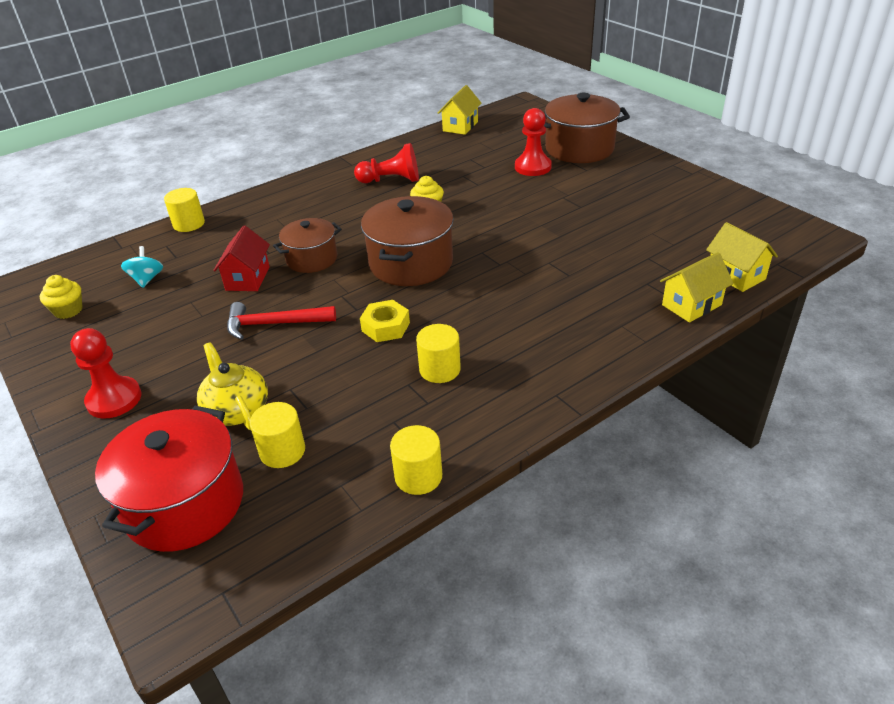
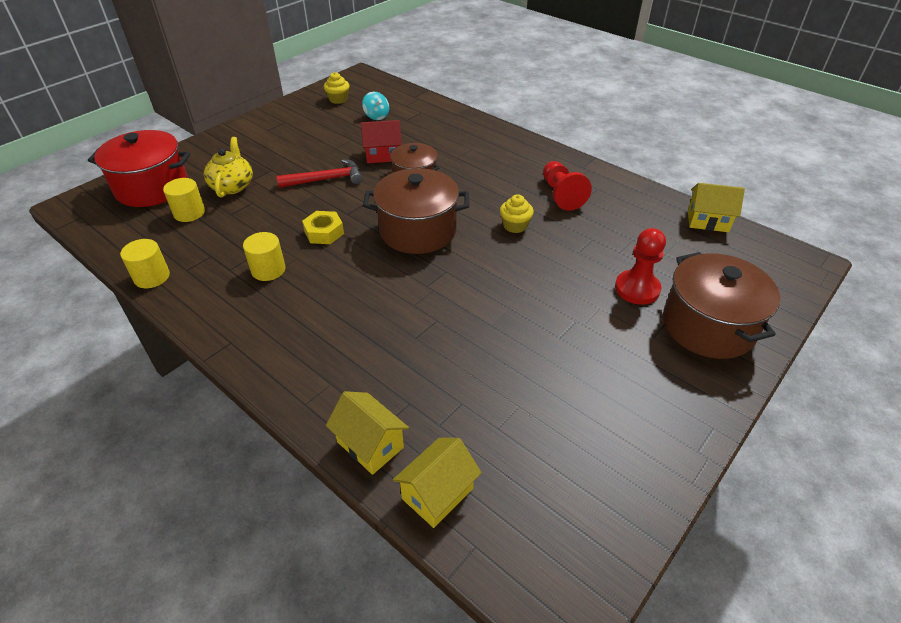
camera: 75 degrees right, 5 degrees up
red pawn [70,328,142,419] -> none
turquoise spinning top [121,246,163,288] -> turquoise spinning top turned 75 degrees clockwise [362,92,389,120]
yellow cylinder [164,188,205,232] -> none
yellow teapot [197,342,268,430] -> yellow teapot turned 45 degrees counterclockwise [204,137,253,198]
red hammer [227,302,336,340] -> red hammer turned 90 degrees clockwise [276,159,363,188]

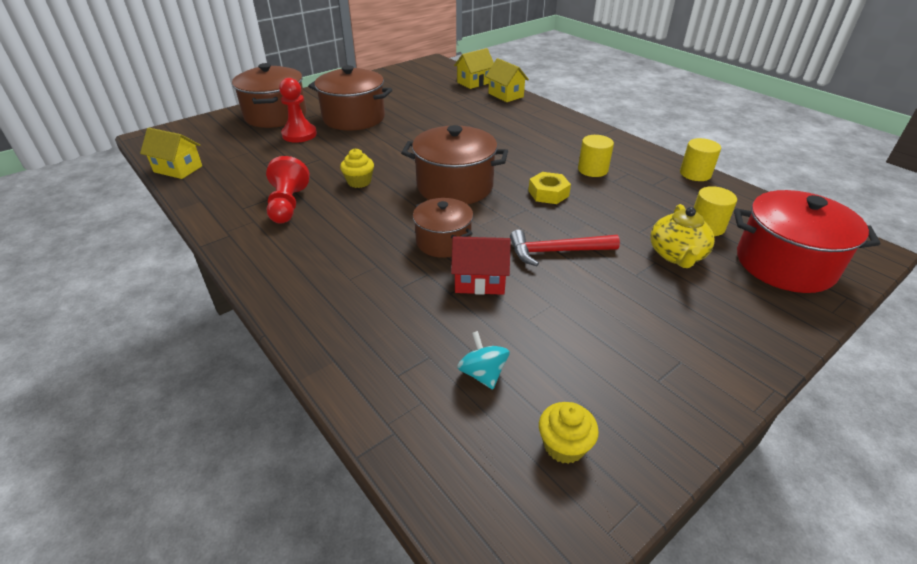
camera: 170 degrees left, 5 degrees down
none -> brown pot [309,65,392,130]

